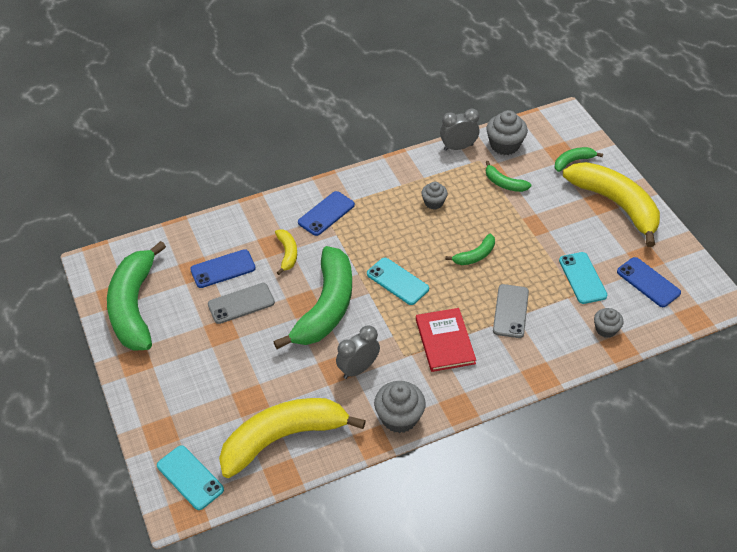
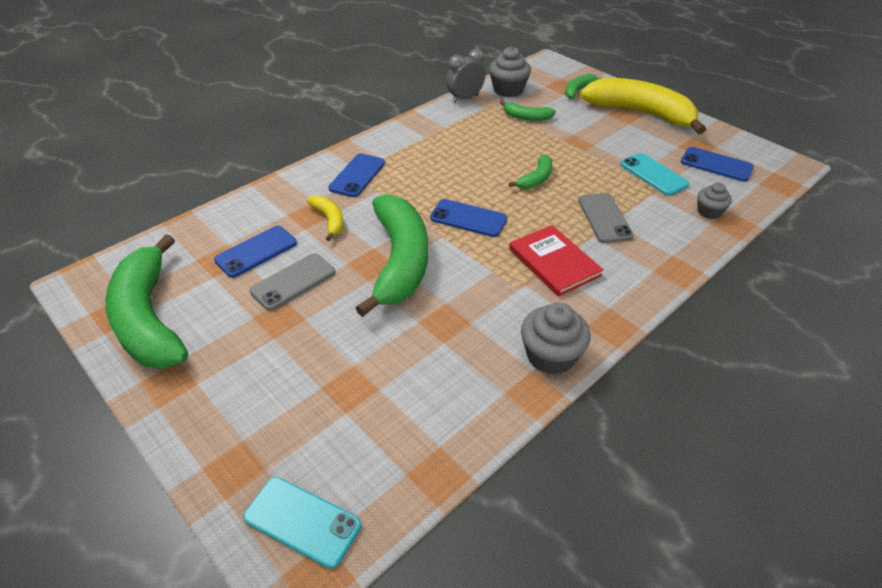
camera: 20 degrees left, 5 degrees down
yellow banana [219,398,366,478] -> none
grey clock [336,325,380,379] -> none
turquoise phone [367,258,429,305] -> blue phone [430,199,507,237]
grey cupcake [421,182,448,210] -> none

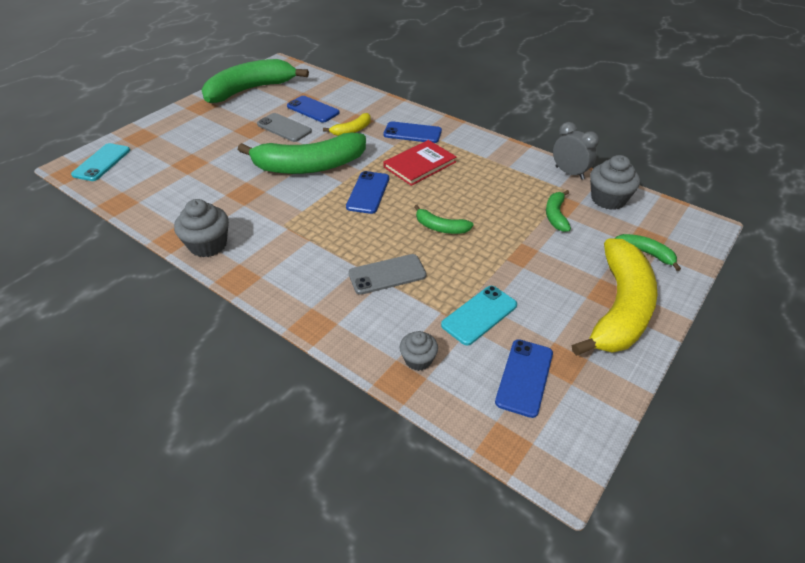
camera: 80 degrees right, 0 degrees up
red book [509,225,603,296] -> red book moved to [384,140,456,186]

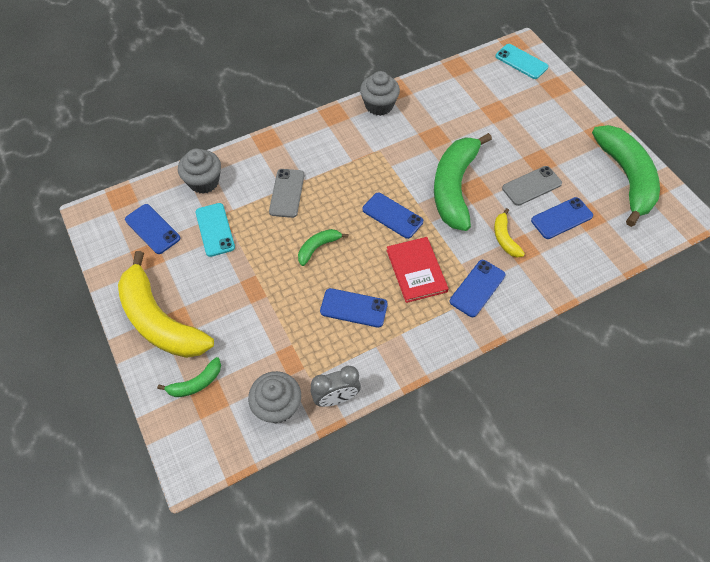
camera: 115 degrees right, 15 degrees up
grey cupcake [400,331,438,371] -> grey cupcake [178,148,221,194], size x1.64
green banana [546,190,571,232] -> none
none -> blue phone [320,288,388,328]

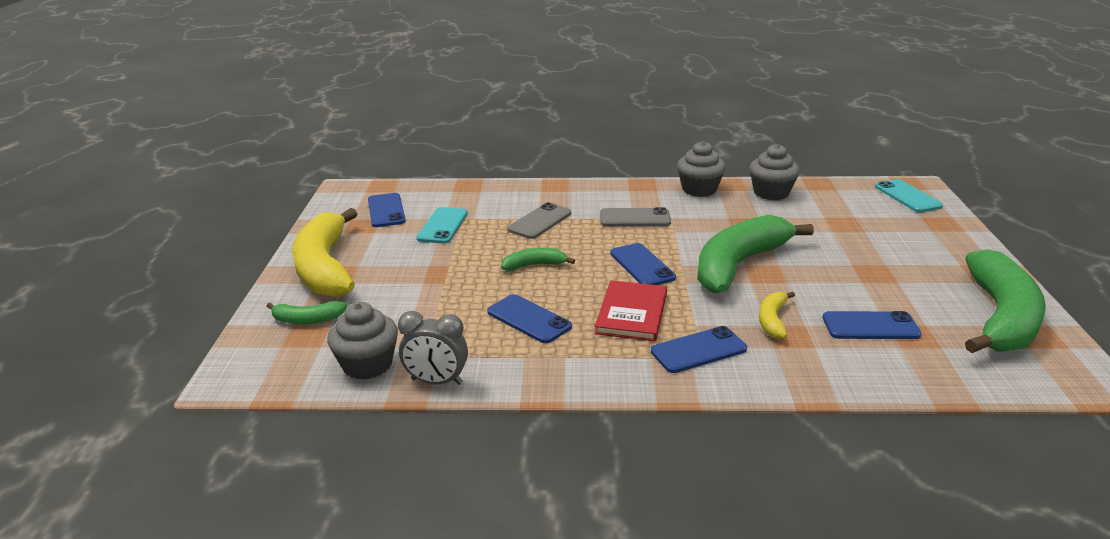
camera: 30 degrees right, 30 degrees down
grey cupcake [178,148,221,194] -> grey cupcake moved to [750,144,800,200]
grey phone [502,166,562,206] -> grey phone moved to [600,207,671,226]

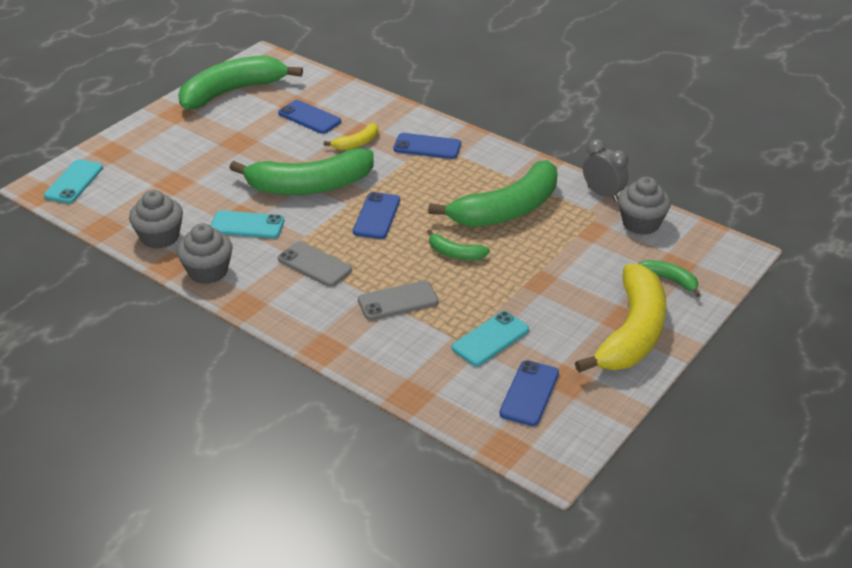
camera: 145 degrees left, 10 degrees up
blue phone [487,294,572,343] -> green banana [428,160,558,227]
red book [595,280,667,342] -> none
none -> turquoise phone [210,210,284,238]

